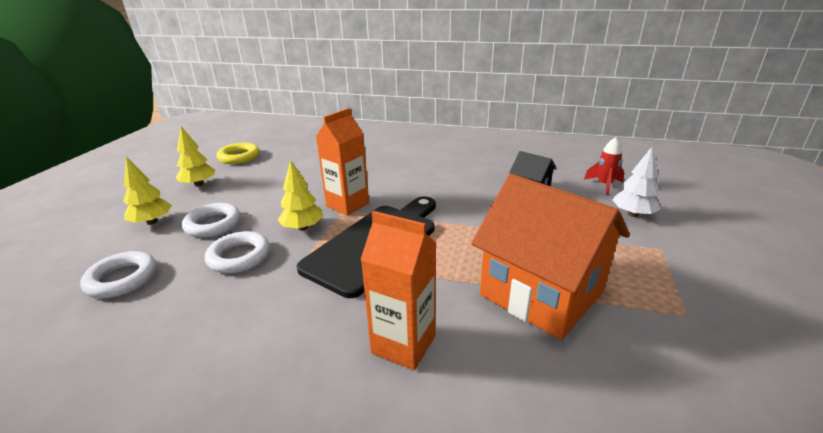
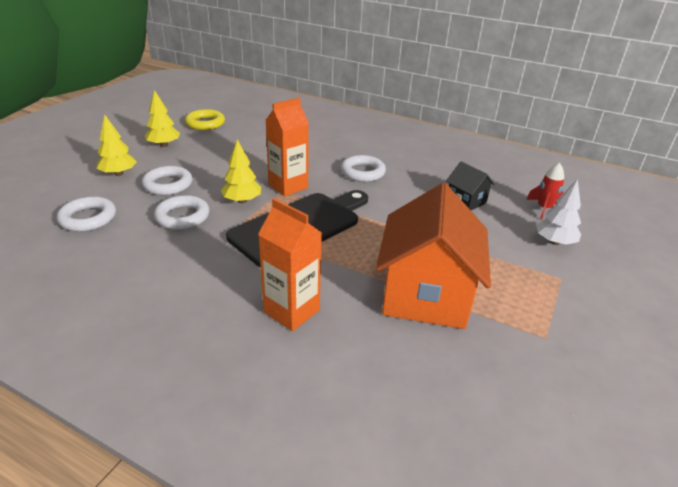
camera: 10 degrees right, 5 degrees up
orange house [471,174,630,340] -> orange house turned 45 degrees clockwise [376,183,491,329]
none -> white ring [341,155,386,182]

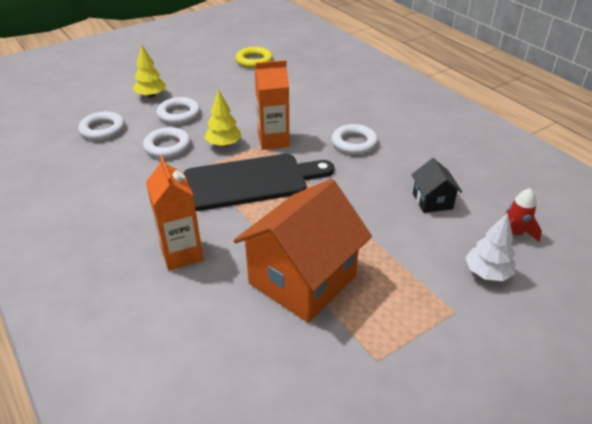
camera: 30 degrees right, 5 degrees up
yellow tree [145,90,180,147] -> none

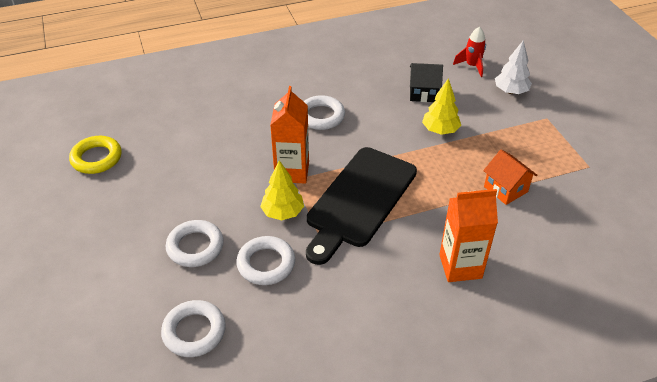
camera: 75 degrees left, 5 degrees up
yellow tree [133,44,166,98] -> yellow tree moved to [422,78,461,135]
black cutting board [183,154,334,211] -> black cutting board turned 150 degrees counterclockwise [306,147,417,265]
orange house [234,179,372,323] -> orange house [483,150,537,205], size x0.47

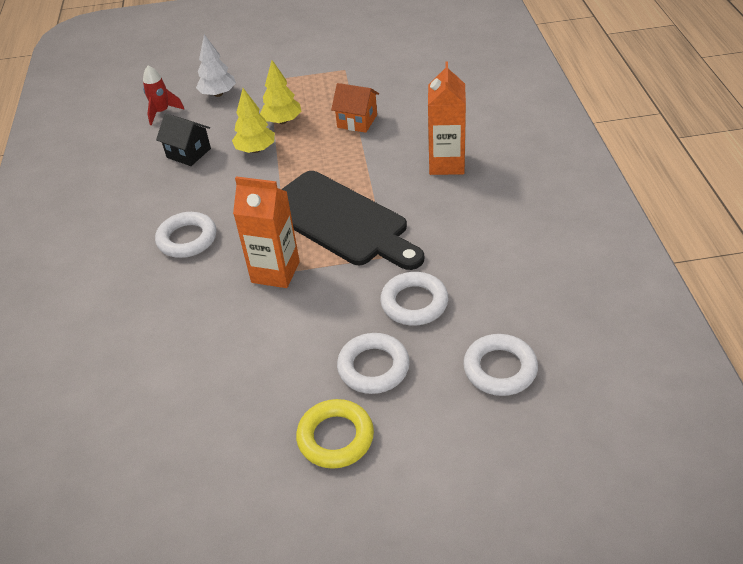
camera: 75 degrees left, 0 degrees up
yellow ring [69,136,122,174] -> yellow ring moved to [296,399,374,469]
yellow tree [260,160,304,220] -> yellow tree moved to [260,60,302,124]
black house [410,63,443,102] -> black house turned 75 degrees counterclockwise [156,113,211,166]
orange house [483,150,537,205] -> orange house turned 45 degrees clockwise [331,83,379,133]

